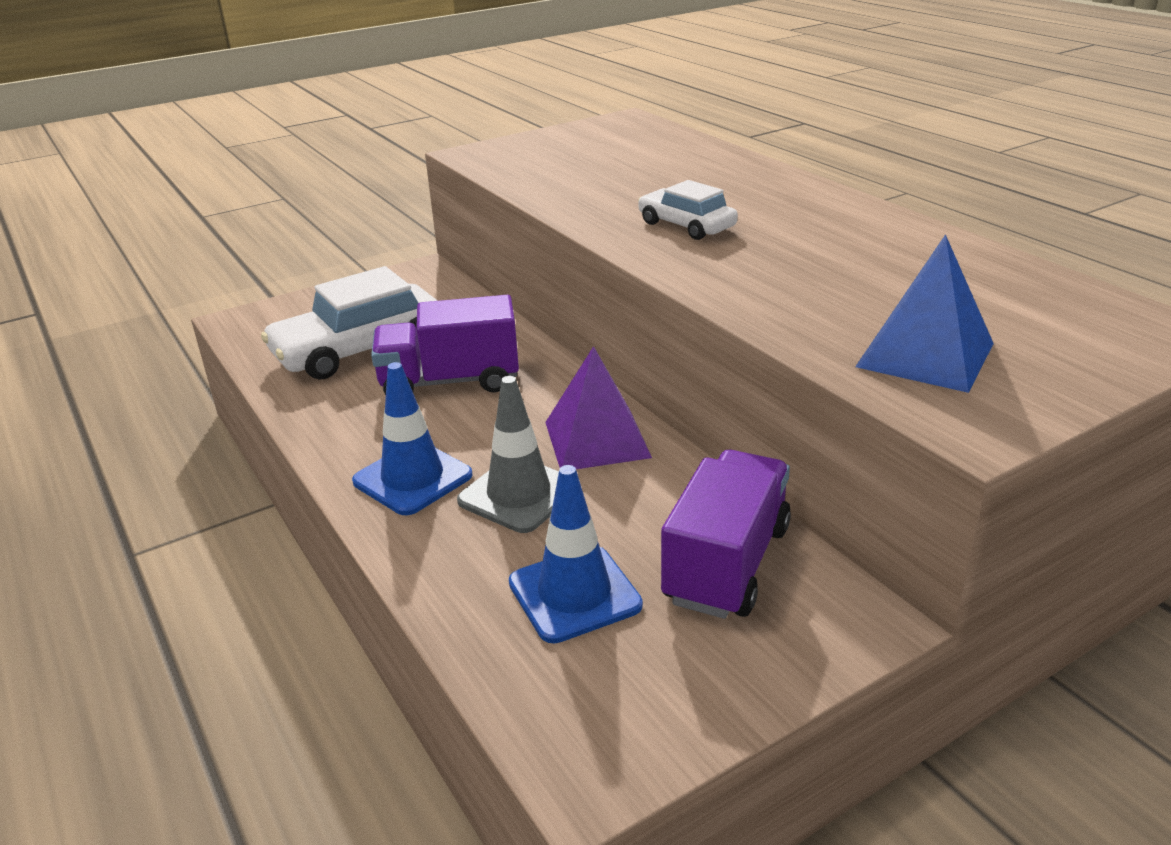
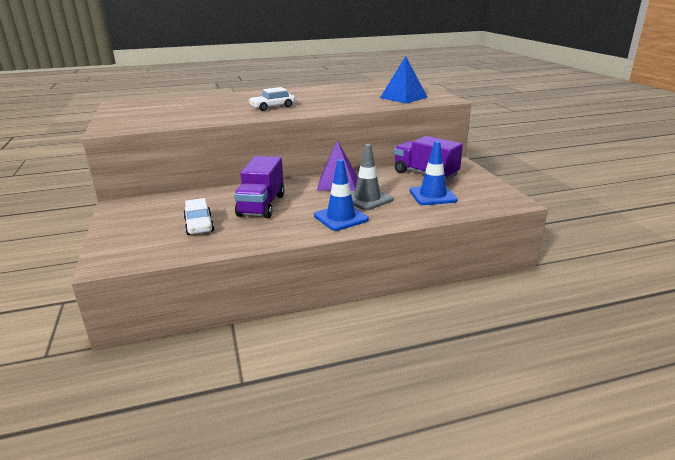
camera: 75 degrees left, 5 degrees down
white car [261,266,438,380] -> white car [183,198,214,235], size x0.55

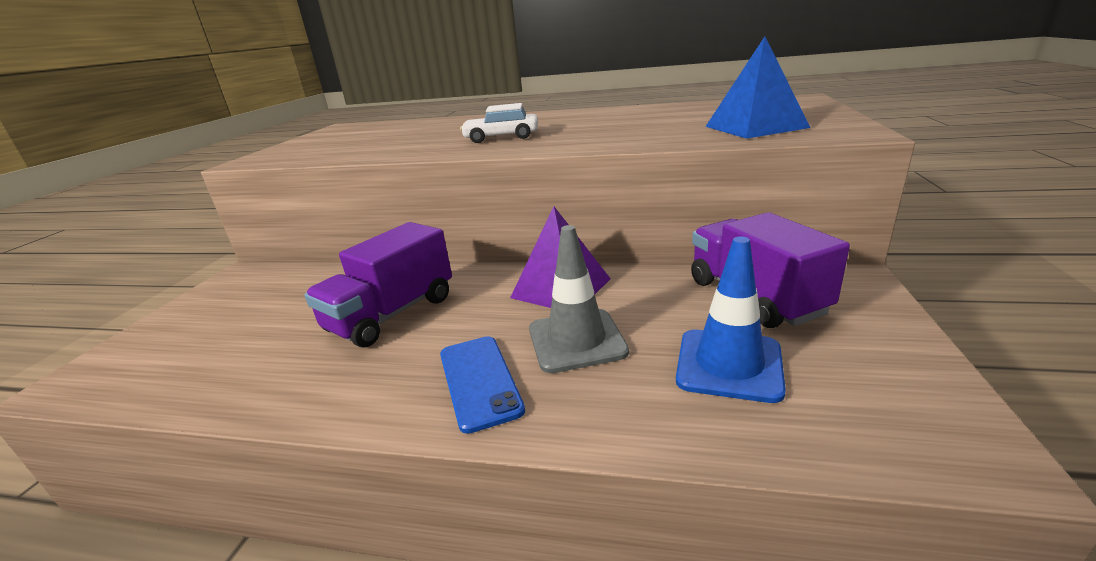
camera: 30 degrees right, 0 degrees up
white car [183,198,214,235] -> none
blue traffic cone [314,159,369,231] -> blue phone [440,336,525,434]

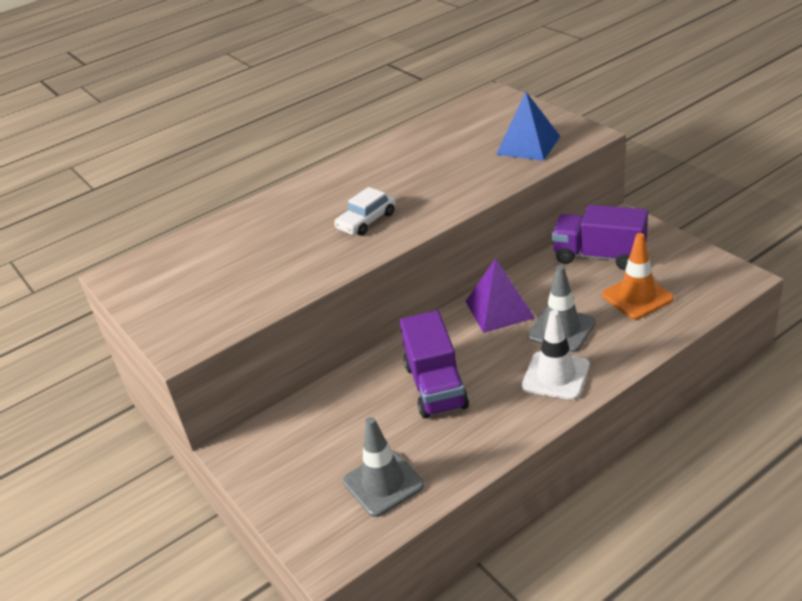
camera: 45 degrees left, 10 degrees up
blue phone [440,336,525,434] -> white traffic cone [522,310,590,400]
blue traffic cone [676,236,786,403] -> orange traffic cone [602,233,674,319]
none -> grey traffic cone [343,417,424,517]

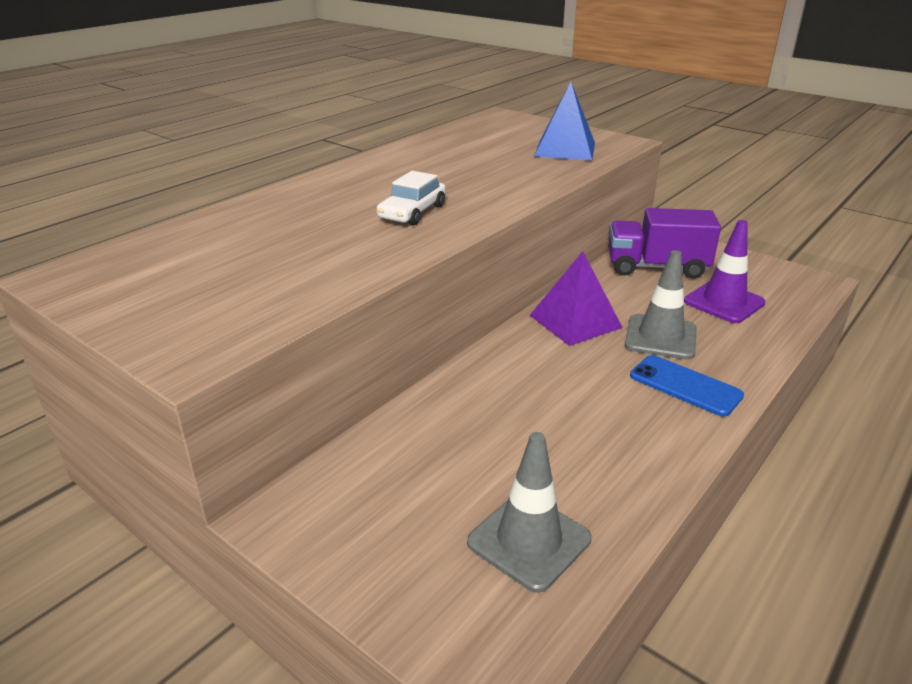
camera: 20 degrees left, 5 degrees down
purple truck [400,310,469,418] -> none
white traffic cone [522,310,590,400] -> blue phone [630,355,744,417]
orange traffic cone [602,233,674,319] -> purple traffic cone [684,220,766,323]

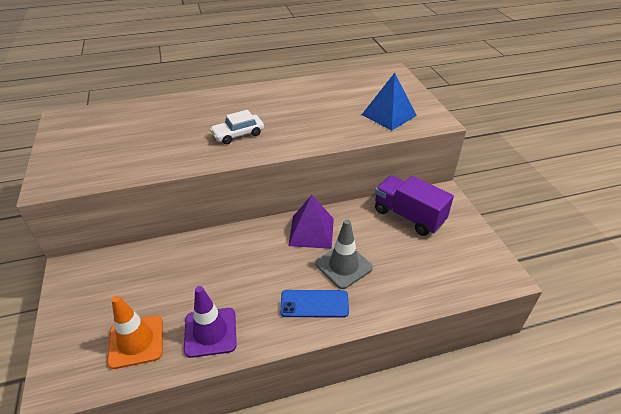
camera: 35 degrees right, 10 degrees up
grey traffic cone [467,432,592,593] -> orange traffic cone [107,295,163,369]
blue phone [630,355,744,417] -> blue phone turned 75 degrees counterclockwise [280,290,349,318]
purple traffic cone [684,220,766,323] -> purple traffic cone moved to [184,286,237,358]

